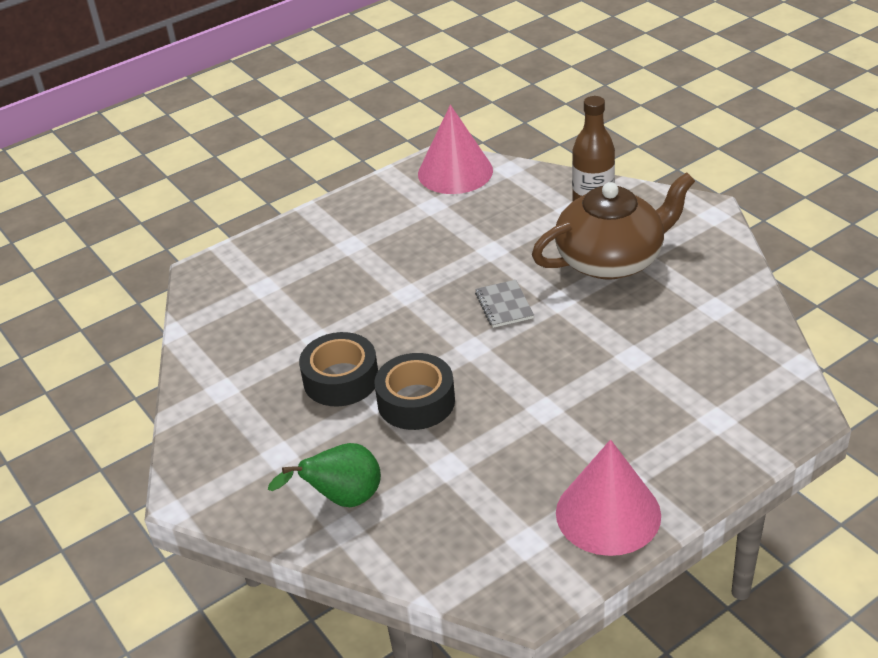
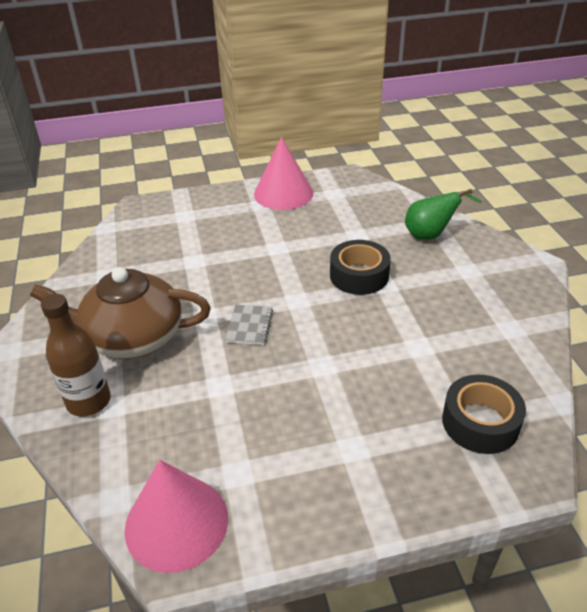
camera: 160 degrees left, 0 degrees up
black tape [299,332,378,406] -> black tape moved to [442,375,526,454]

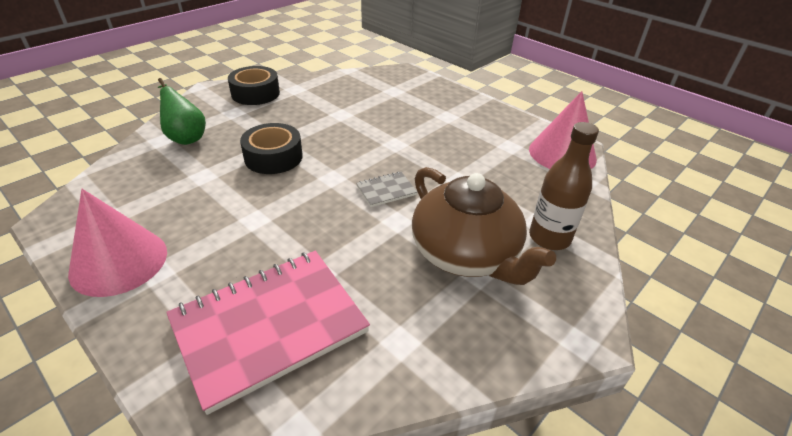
camera: 125 degrees left, 0 degrees up
black tape [442,375,526,454] -> black tape moved to [228,66,280,105]
none -> pink notebook [166,251,370,415]

